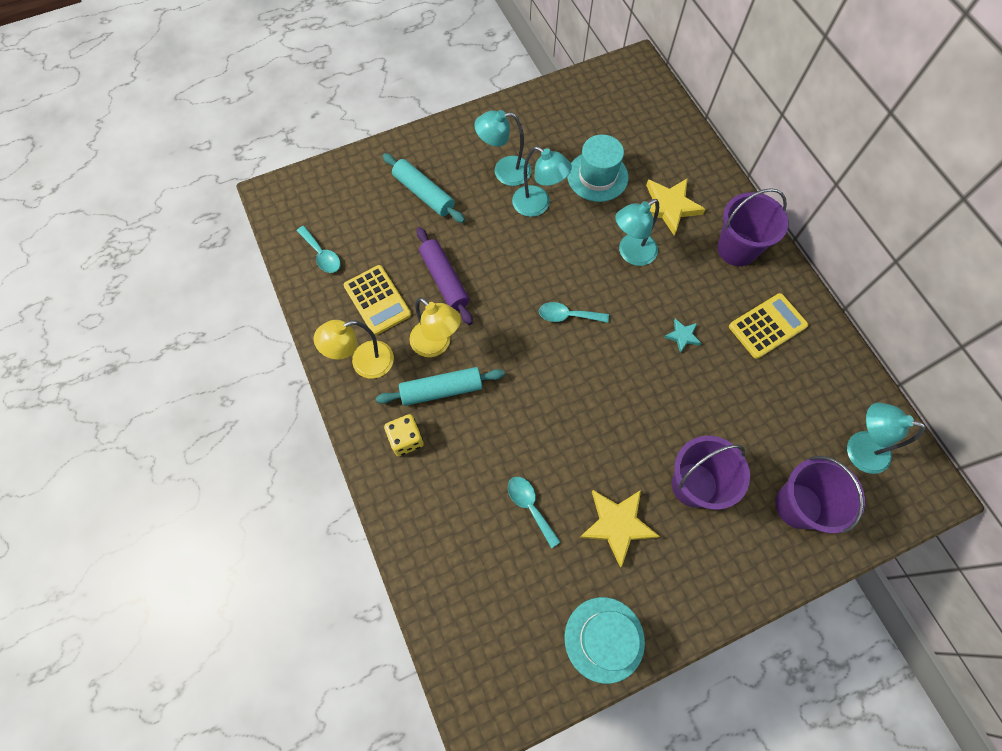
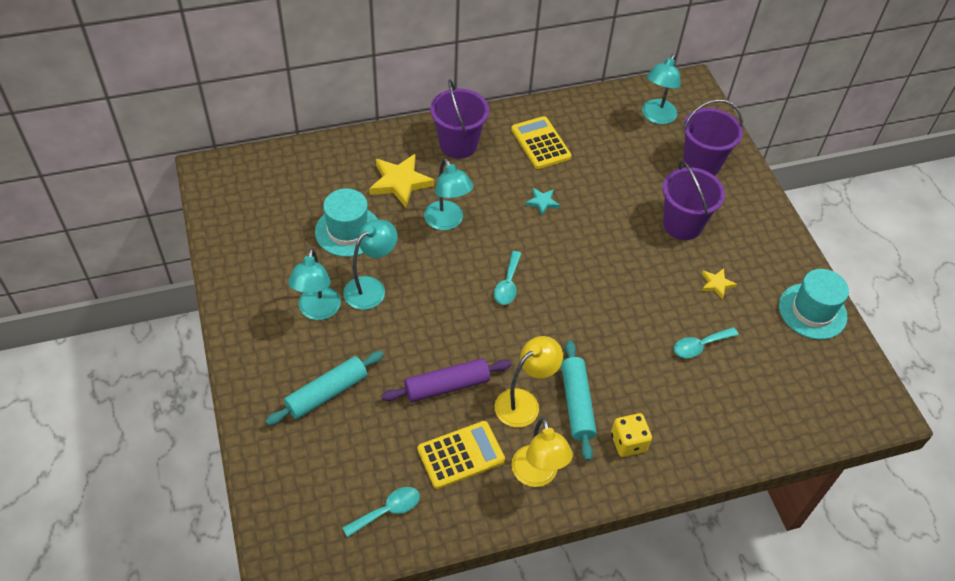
camera: 85 degrees left, 15 degrees down
yellow star [579,490,660,567] -> yellow star [702,268,737,300], size x0.52

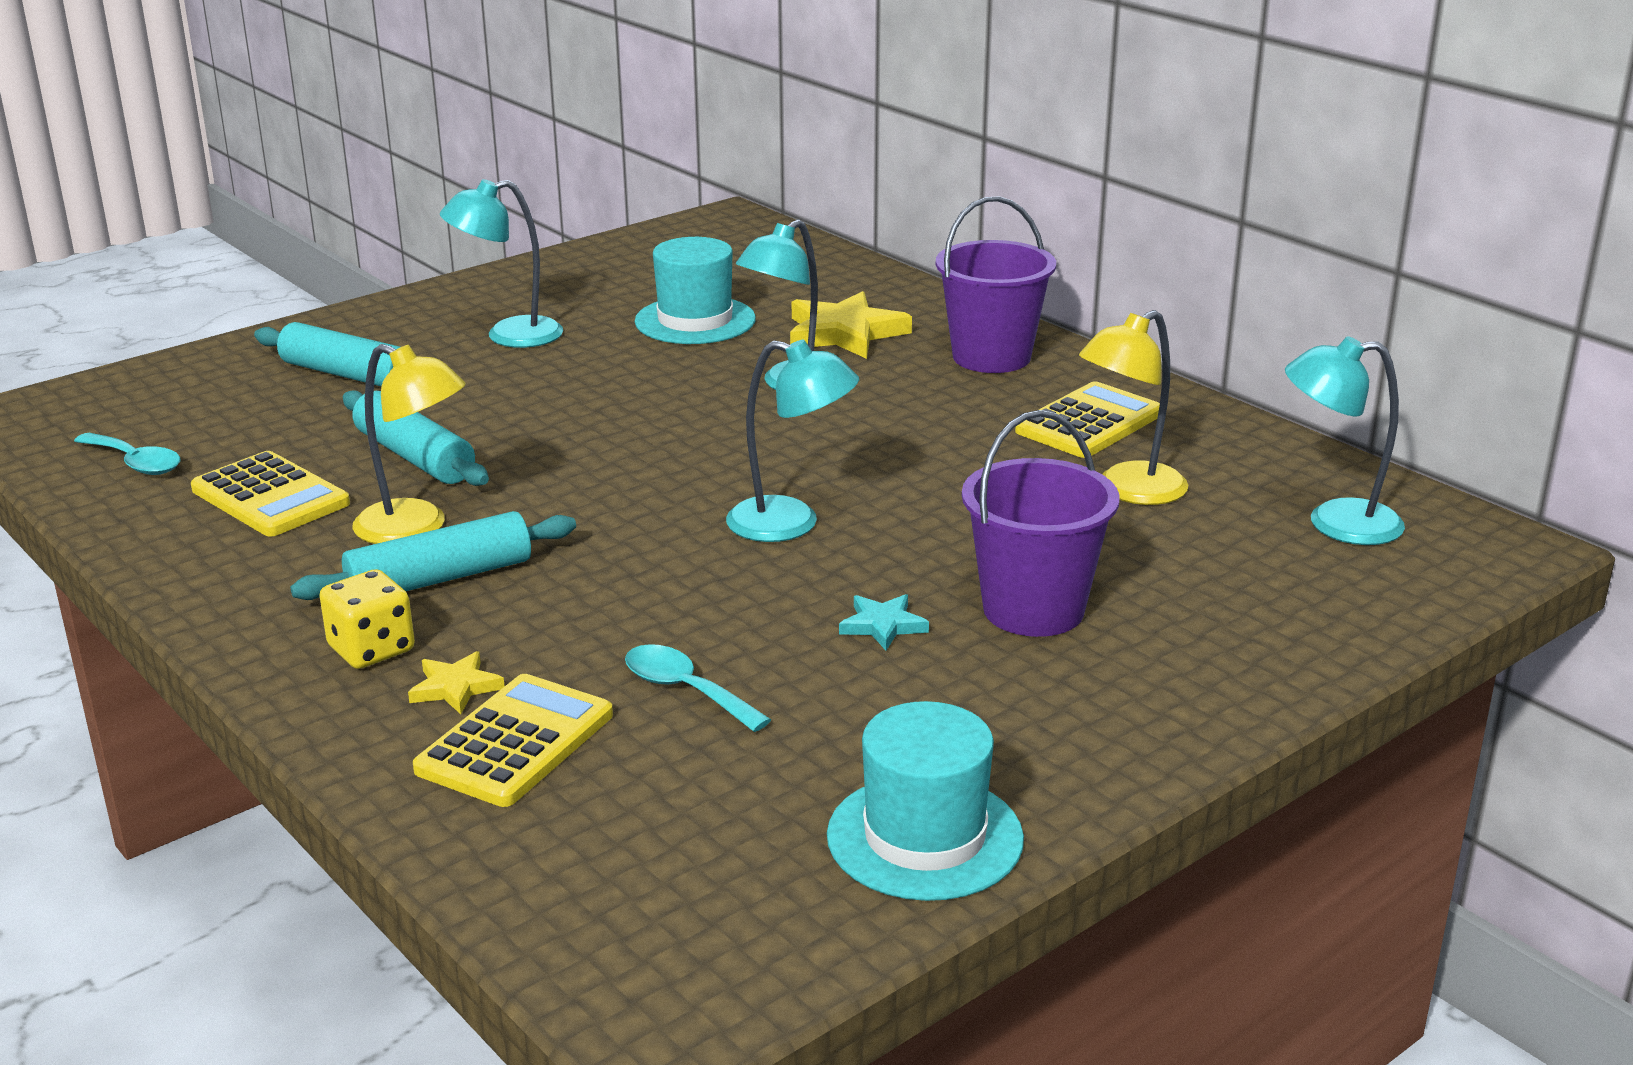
camera: 70 degrees right, 25 degrees down
turquoise lamp [343,220,397,310] -> turquoise lamp moved to [726,340,859,542]
purple rolling pin [381,358,512,402] -> turquoise rolling pin [343,390,489,486]
turquoise spoon [494,251,522,305] -> none
yellow lamp [511,418,573,487] -> yellow lamp moved to [1079,310,1188,505]
turquoise star [525,188,560,216] -> turquoise star moved to [839,594,929,650]
purple bucket [683,99,743,176] -> none
yellow star [702,268,737,300] -> yellow star moved to [408,651,505,714]
none -> yellow calculator [413,674,613,807]

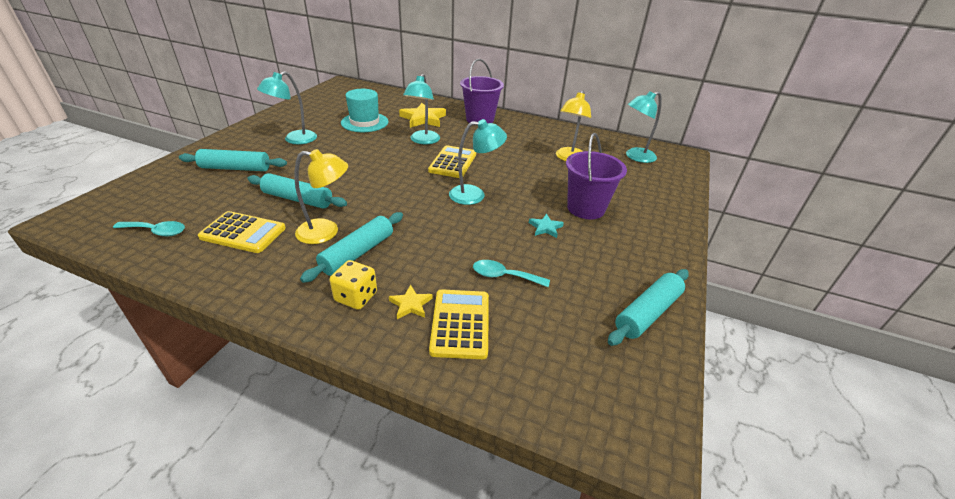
camera: 30 degrees left, 10 degrees up
turquoise hat [827,701,1024,901] -> turquoise rolling pin [608,269,689,346]
yellow calculator [1015,381,1160,458] -> yellow calculator moved to [428,145,476,178]

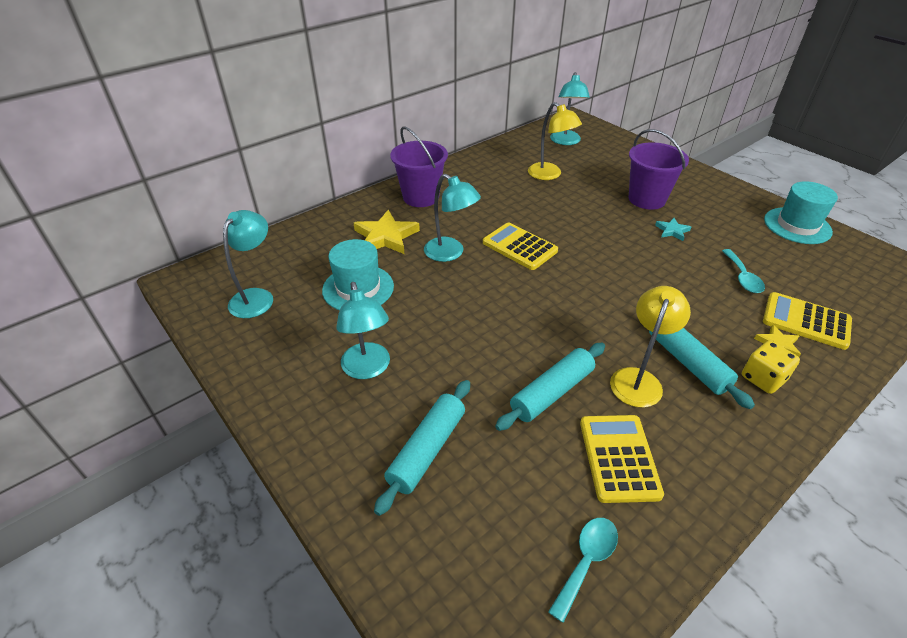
camera: 60 degrees left, 5 degrees up
yellow calculator [198,211,286,253] -> yellow calculator turned 45 degrees counterclockwise [580,415,664,503]
turquoise lamp [449,119,507,205] -> turquoise lamp moved to [223,210,273,318]
turquoise spoon [473,260,550,287] -> turquoise spoon turned 45 degrees counterclockwise [722,249,765,293]
turquoise rolling pin [608,269,689,346] -> turquoise hat [764,181,838,244]

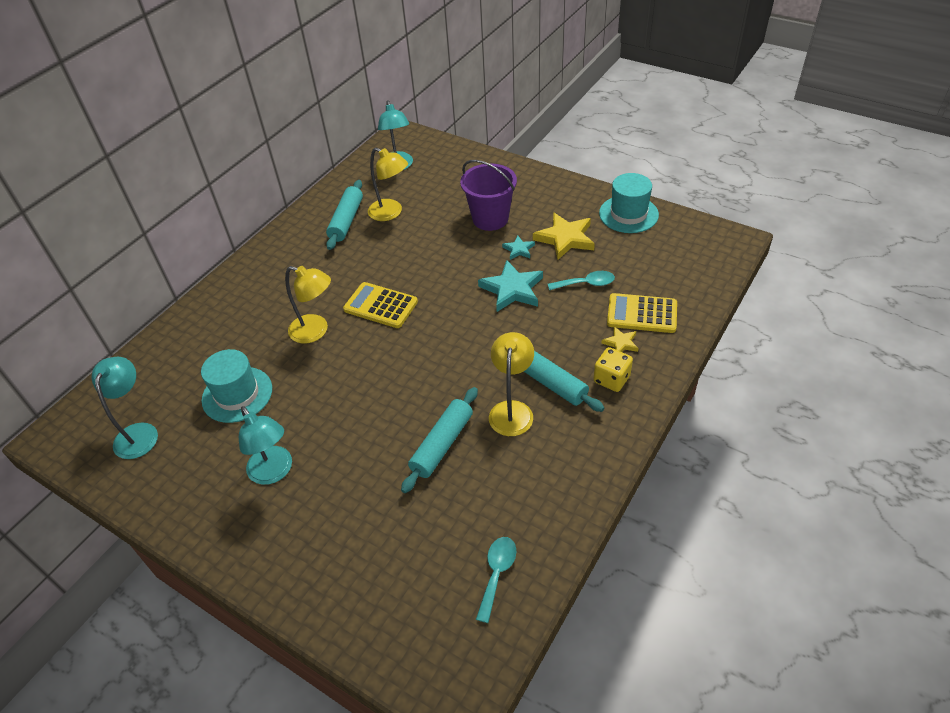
camera: 15 degrees left, 5 degrees up
yellow star [354,210,420,254] -> yellow star moved to [533,212,595,259]
turquoise rolling pin [374,380,470,516] -> turquoise rolling pin moved to [326,180,363,250]
purple bucket [390,126,448,207] -> none
turquoise lamp [424,174,481,262] -> yellow lamp [285,266,331,344]
yellow calculator [580,415,664,503] -> none
turquoise spoon [722,249,765,293] -> turquoise spoon turned 75 degrees counterclockwise [548,271,615,290]
none -> turquoise star [478,260,543,312]

